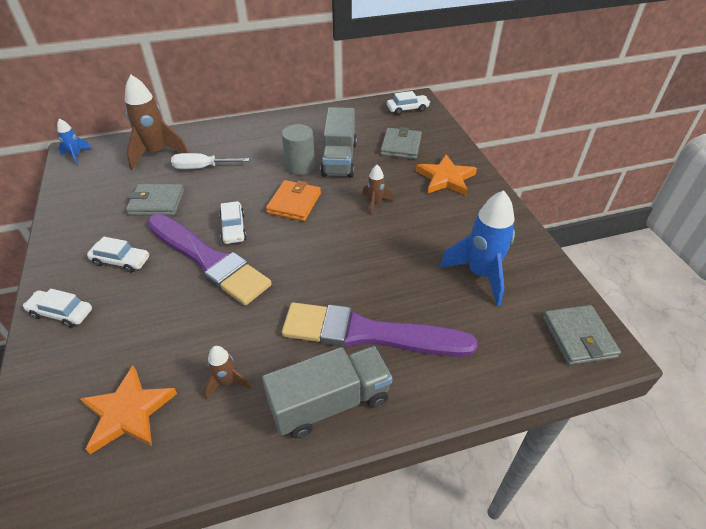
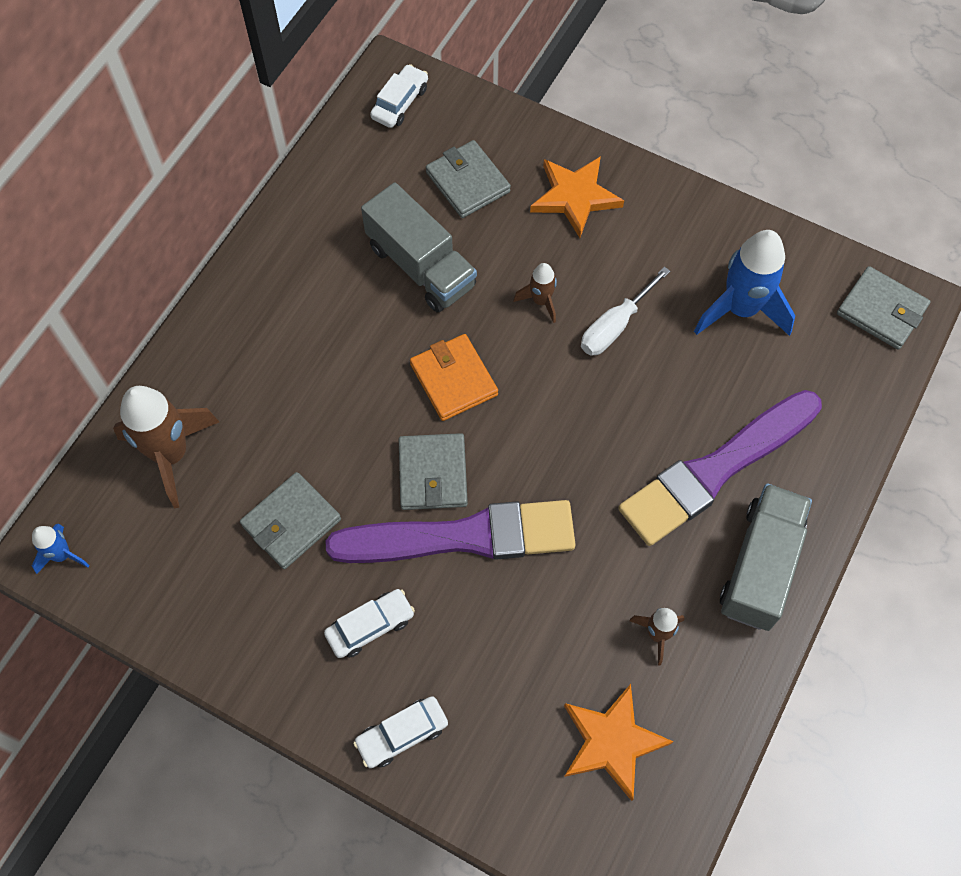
camera: 45 degrees left, 20 degrees up
white screwdriver [171,153,250,169] -> white screwdriver moved to [581,266,670,356]
white car [220,201,247,244] -> grey wallet [399,433,468,510]
grey cylinder [282,124,315,175] -> none

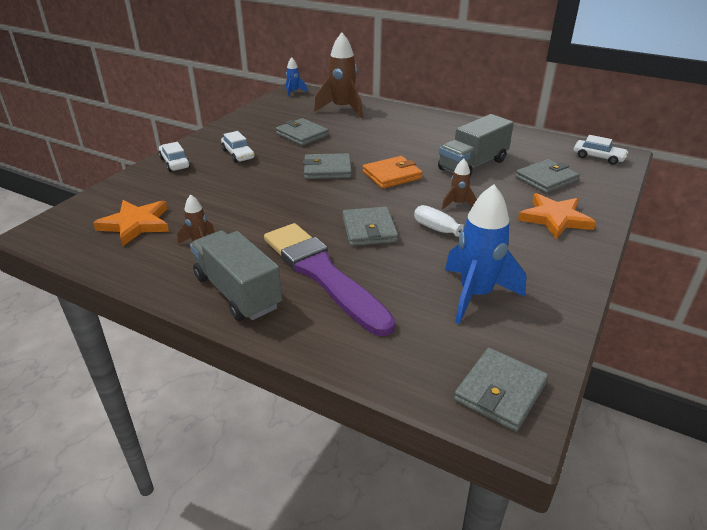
camera: 90 degrees right, 30 degrees down
purple brush [326,500,576,563] -> none
grey truck [720,484,812,631] -> grey truck turned 150 degrees counterclockwise [190,231,282,321]
none -> grey wallet [342,207,398,246]

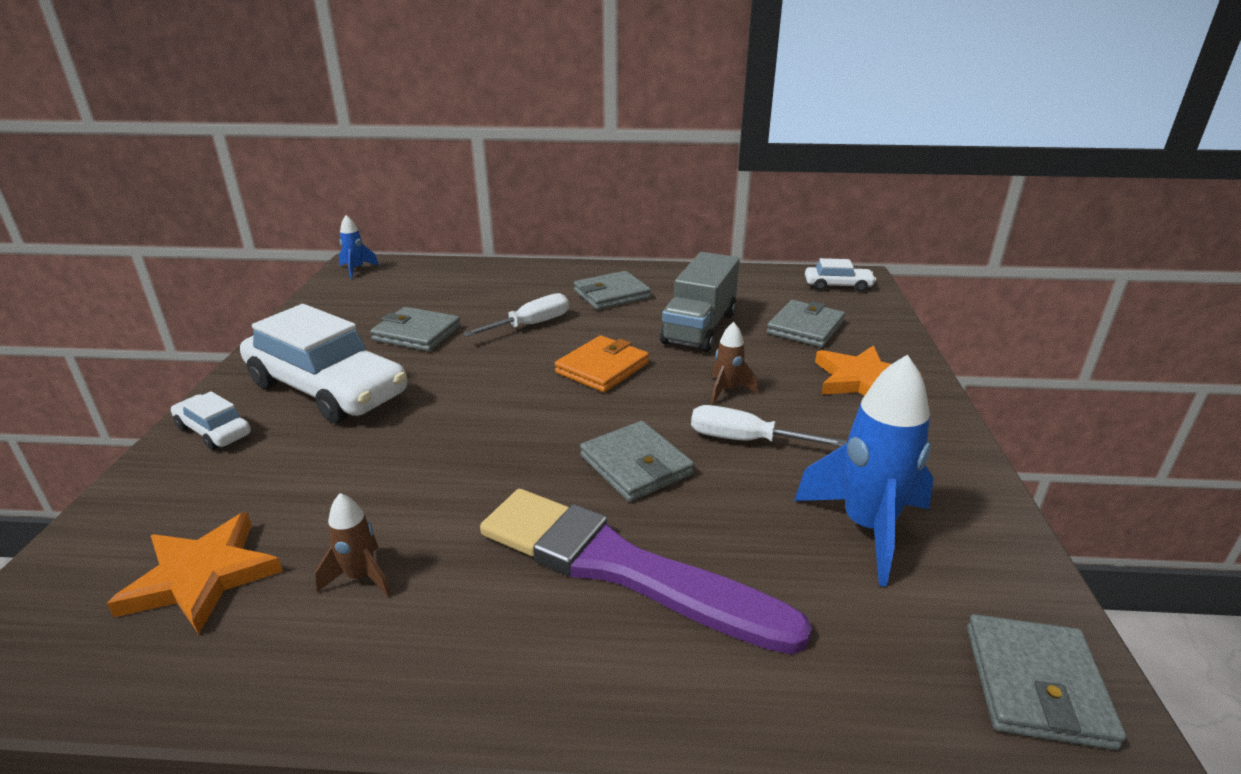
camera: 25 degrees left, 5 degrees down
grey truck [190,231,282,321] -> none
white car [221,131,255,163] -> white car [240,304,407,423], size x2.14
grey wallet [303,153,352,179] -> grey wallet moved to [574,271,651,310]
brown rocket [314,32,363,118] -> none
none -> white screwdriver [463,293,569,337]

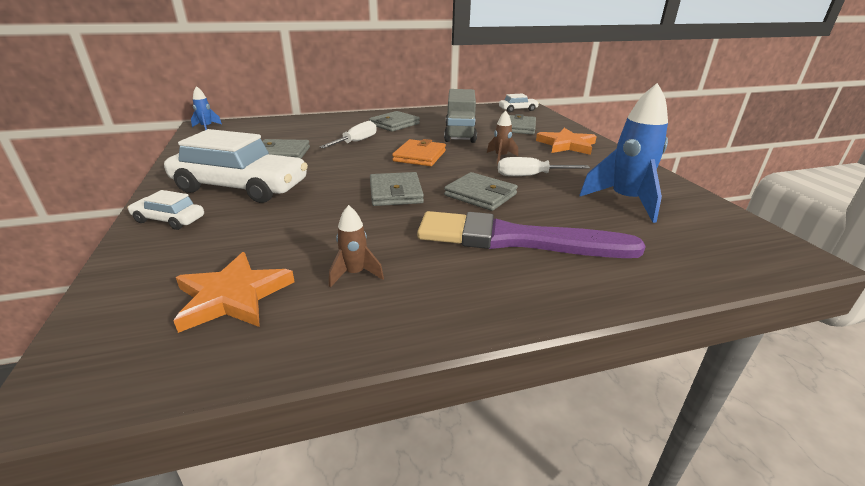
camera: 20 degrees left, 0 degrees up
grey wallet [967,614,1127,750] -> grey wallet moved to [370,172,424,206]

